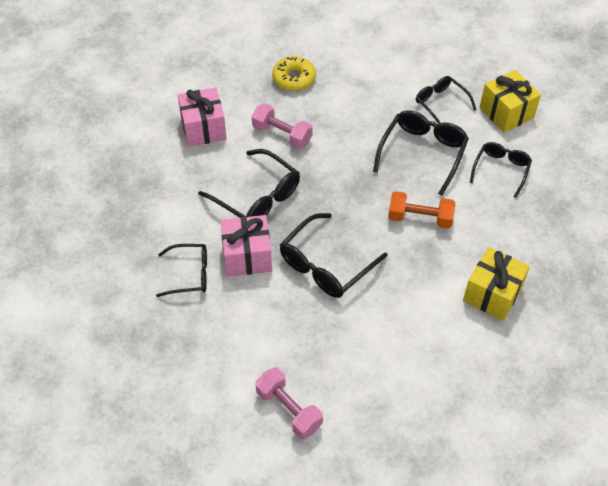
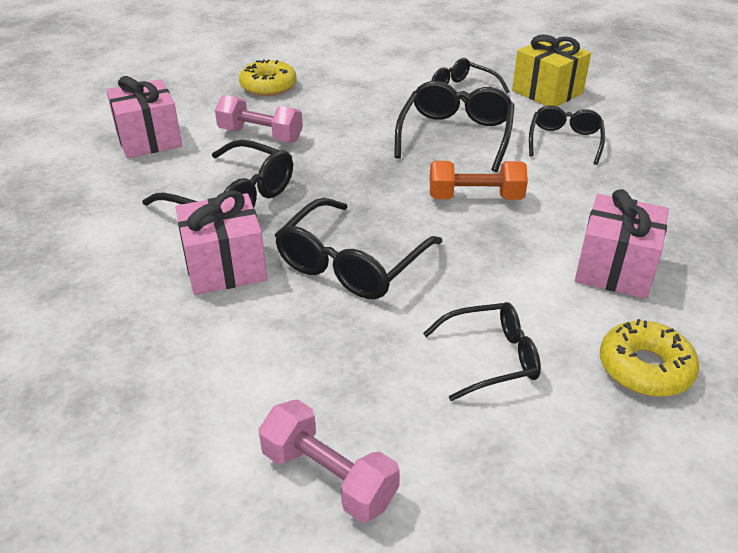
camera: 10 degrees left, 15 degrees down
black glasses [156,244,207,297] -> black glasses moved to [423,302,541,401]
yellow gift [463,247,530,321] -> pink gift [575,189,669,299]
none -> yellow donut [600,319,699,397]

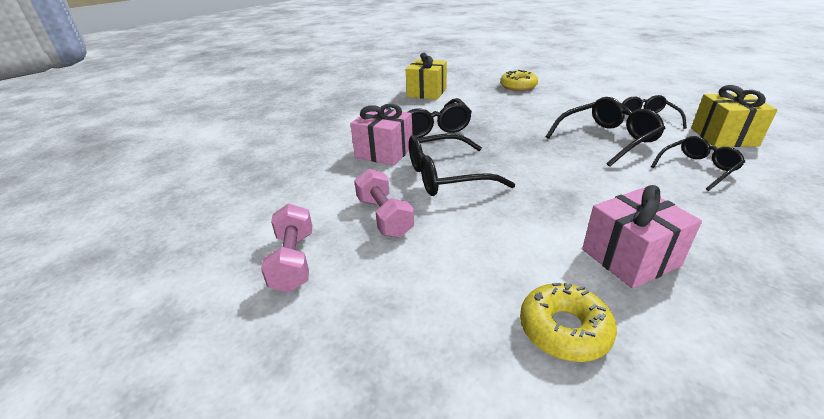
camera: 45 degrees right, 5 degrees down
pink gift [106,76,182,158] -> yellow gift [406,53,447,100]
pink dumbbell [215,95,303,143] -> pink dumbbell moved to [354,169,414,238]
black glasses [423,302,541,401] -> none
orange dumbbell [430,161,528,200] -> none

